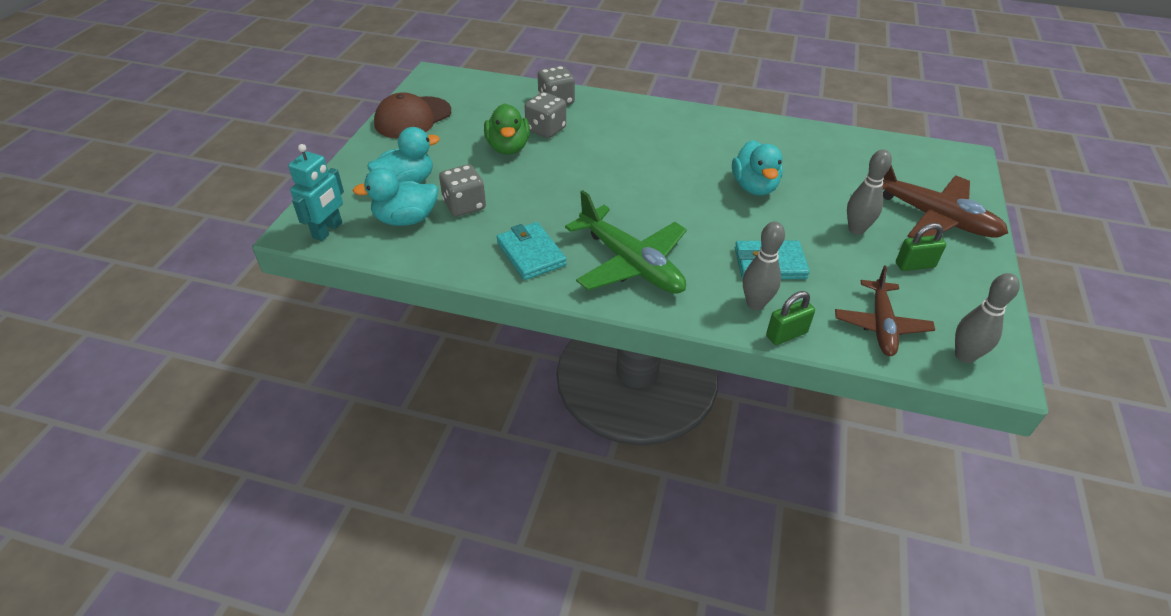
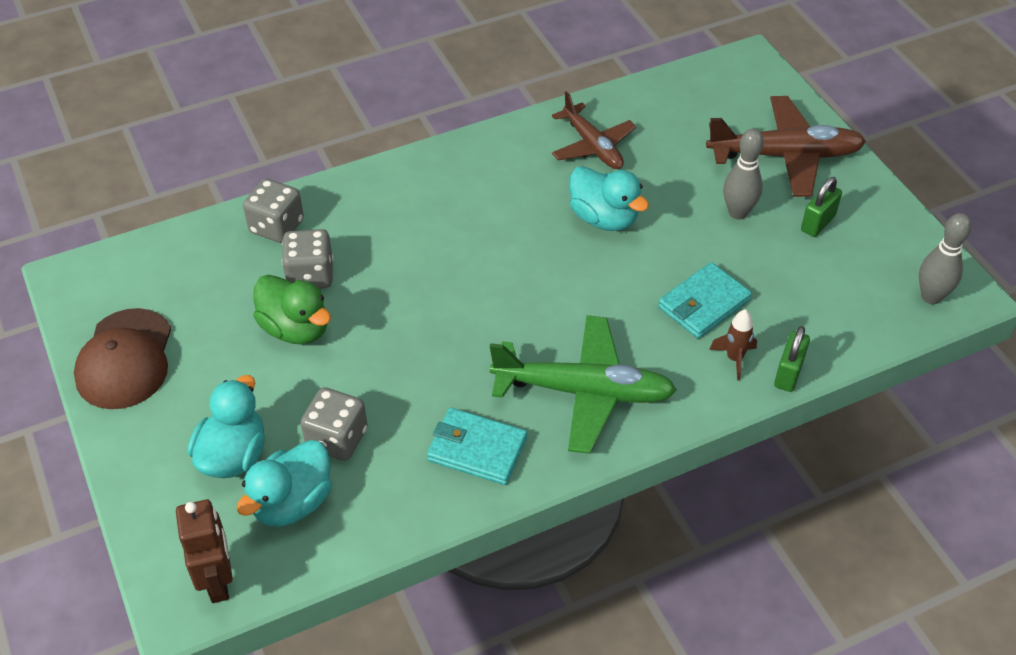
camera: 40 degrees left, 5 degrees up
turquoise robot [288,144,344,241] -> brown robot [176,500,233,603]
grey bowling pin [743,221,785,310] -> brown rocket [709,309,757,381]
brown plane [835,266,935,356] -> brown plane moved to [552,91,636,169]

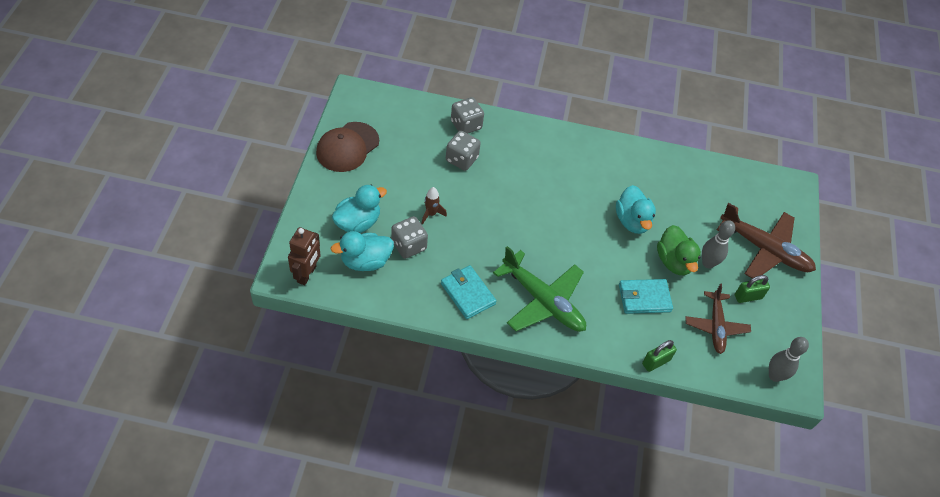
camera: 30 degrees right, 5 degrees up
green duck [253,275,331,344] -> green duck moved to [657,225,701,275]
brown plane [552,91,636,169] -> brown plane moved to [685,284,751,354]
brown rocket [709,309,757,381] -> brown rocket moved to [421,187,447,225]

